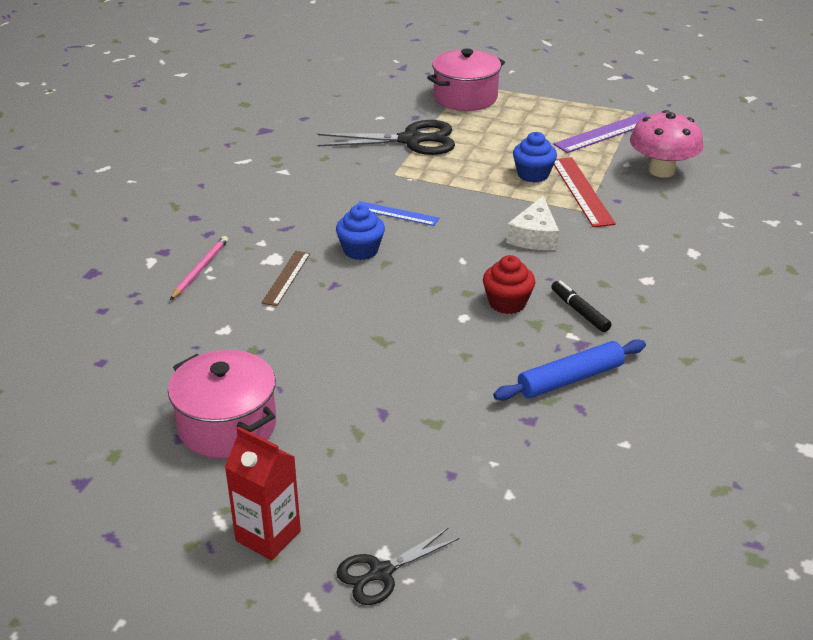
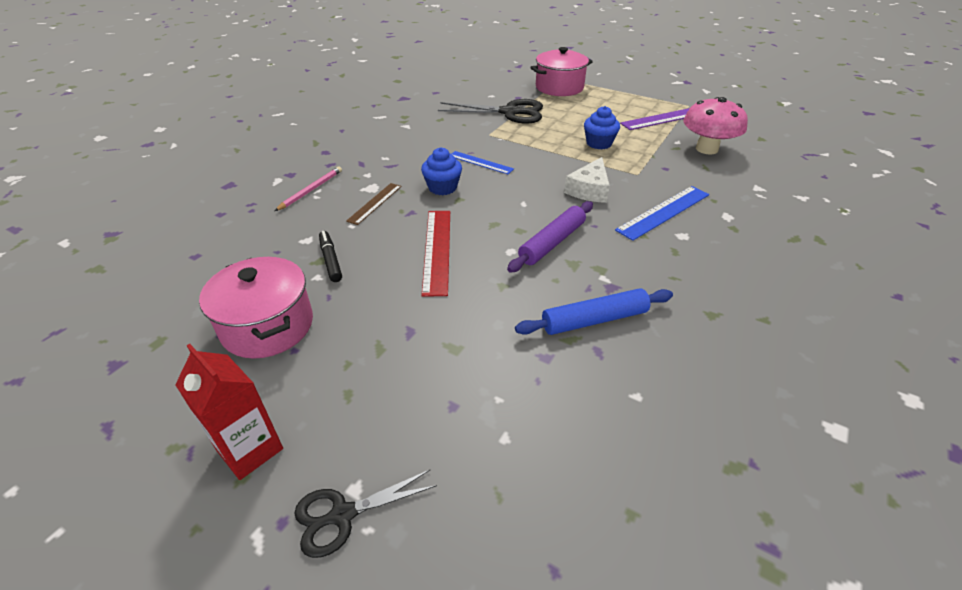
camera: 10 degrees right, 5 degrees up
red cupcake [483,255,535,314] -> purple rolling pin [507,201,593,273]
black marker [551,280,611,332] -> black marker moved to [319,231,342,282]
red ruler [554,157,616,227] -> red ruler moved to [421,211,450,297]
none -> blue ruler [615,186,709,241]

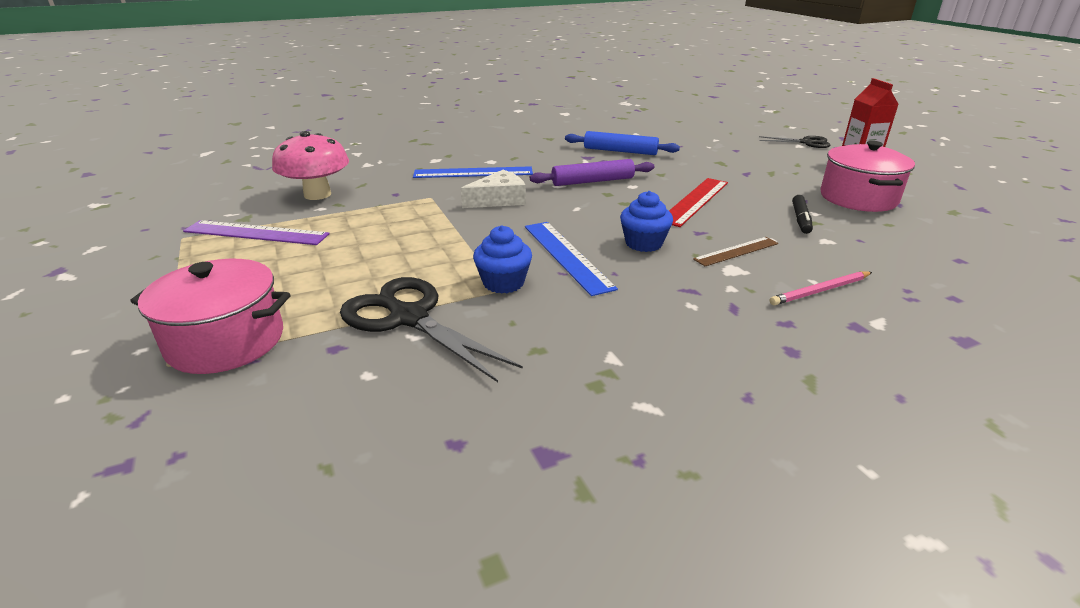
camera: 145 degrees left, 10 degrees down
blue ruler [452,151,514,174] -> blue ruler [525,222,618,296], size x1.57
blue cupcake [584,106,620,150] -> blue cupcake moved to [473,225,532,294]

